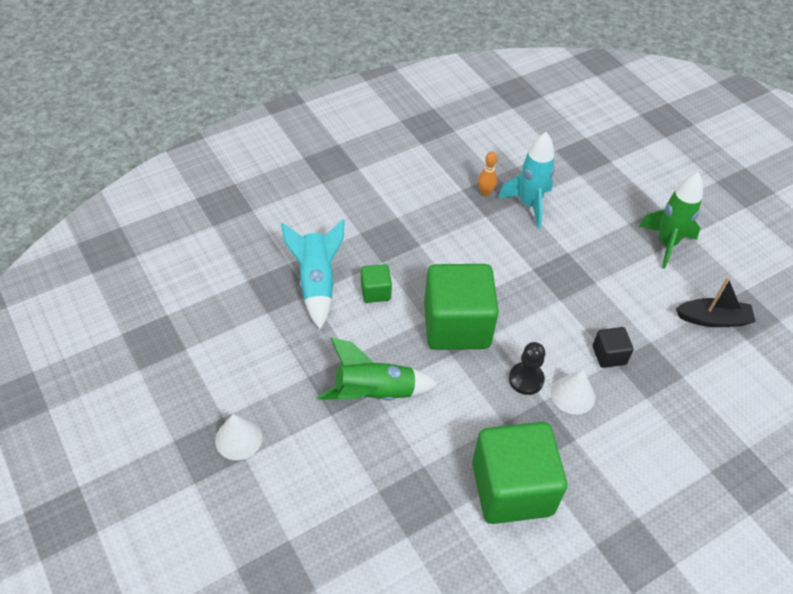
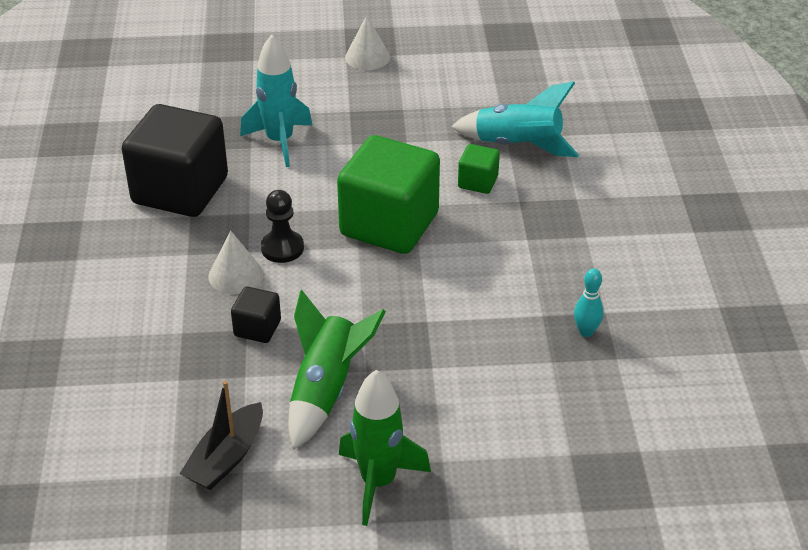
camera: 120 degrees right, 10 degrees down
green rocket [318,337,439,400] -> green rocket moved to [288,290,386,450]
green cube [472,422,567,524] -> black cube [122,104,228,217]
orange bowling pin [478,152,497,197] -> turquoise bowling pin [574,268,604,337]
turquoise rocket [498,132,555,229] -> turquoise rocket moved to [240,34,312,167]

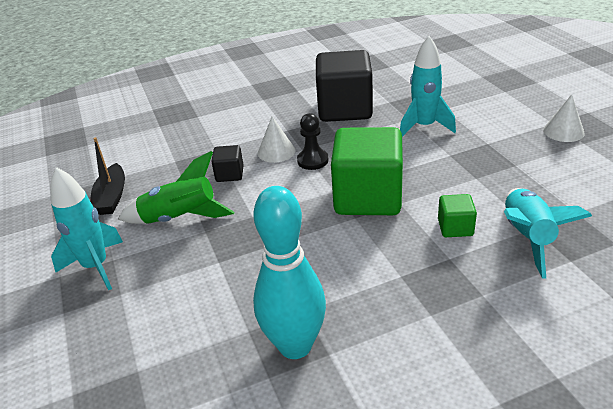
camera: 75 degrees right, 5 degrees down
black boat [179,381,263,490] -> black boat turned 105 degrees counterclockwise [90,137,125,215]
green rocket [339,370,431,526] -> turquoise rocket [50,167,123,291]
turquoise bowling pin [574,268,604,337] -> turquoise bowling pin [253,186,326,359], size x2.37

